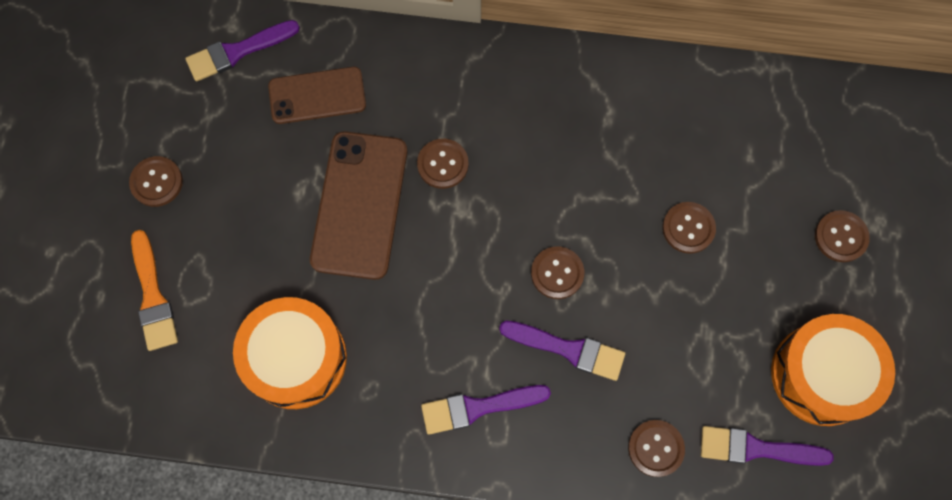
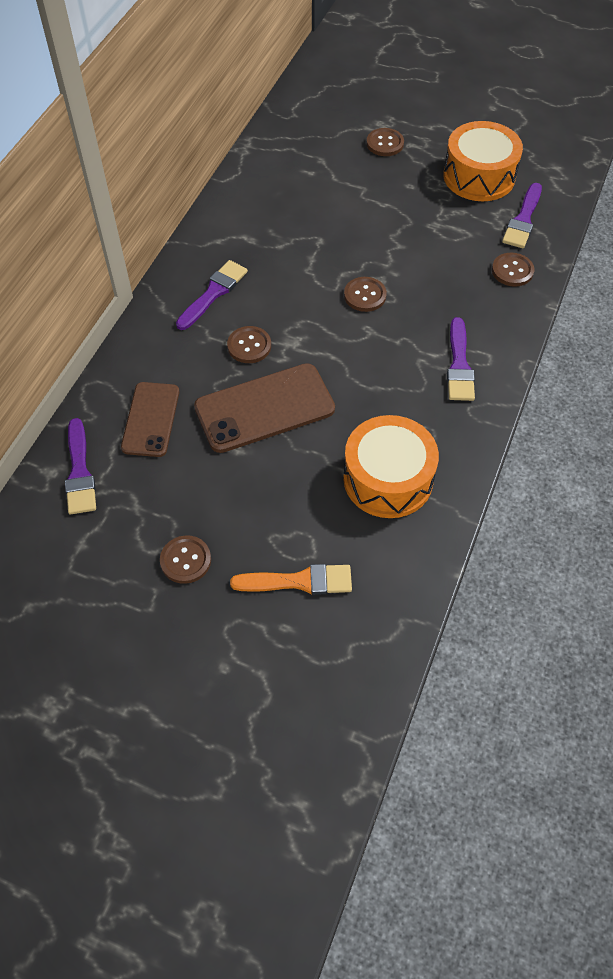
camera: 75 degrees left, 15 degrees down
brown phone [310,131,407,280] -> brown phone turned 45 degrees counterclockwise [194,363,335,453]
purple brush [499,320,625,381] -> purple brush moved to [176,260,248,330]
brown button [662,202,716,254] -> none

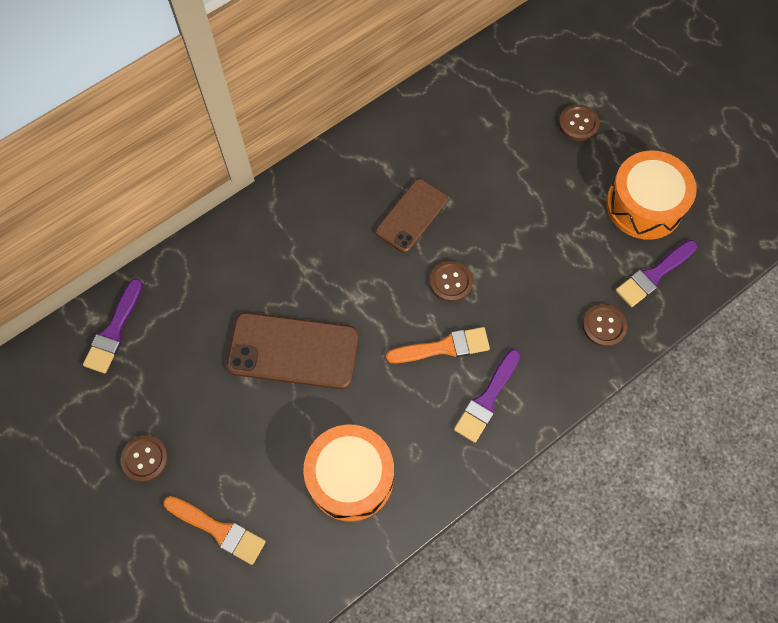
camera: 30 degrees right, 10 degrees up
brown phone [121,382,179,457] -> brown phone moved to [376,179,448,253]
purple brush [176,260,248,330] -> none
brown button [227,326,271,363] -> none
none -> orange brush [386,327,490,363]

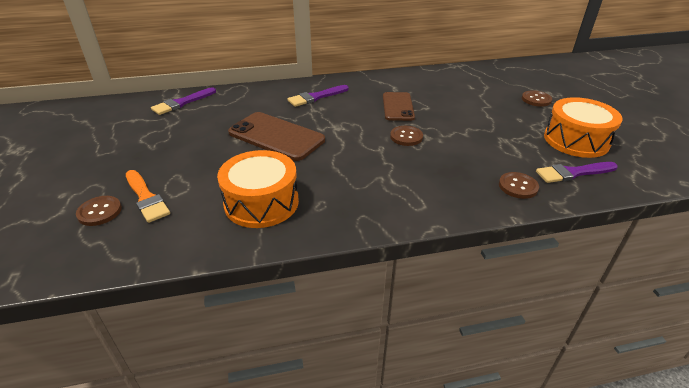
camera: 25 degrees right, 30 degrees down
brown button [121,435,168,482] -> brown button moved to [76,196,122,226]
brown phone [376,179,448,253] -> brown phone turned 60 degrees counterclockwise [383,92,415,121]
orange brush [386,327,490,363] -> none
purple brush [454,349,520,443] -> purple brush moved to [287,85,349,107]

